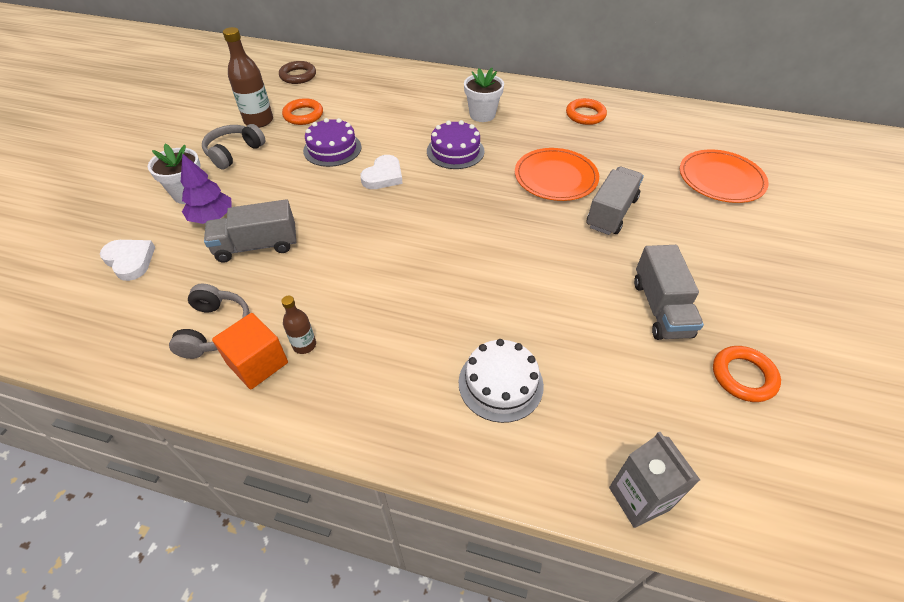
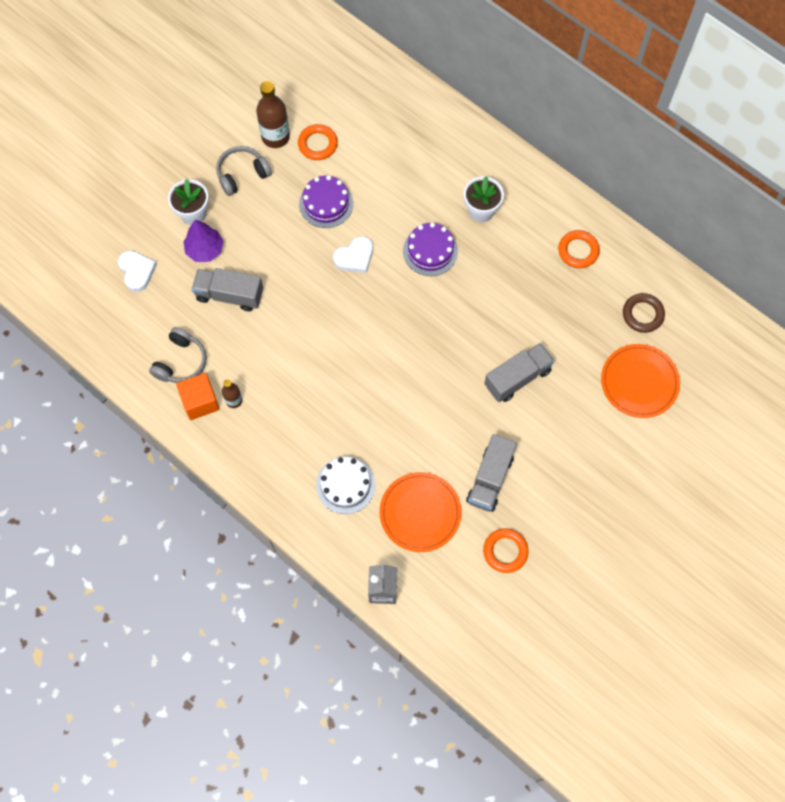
camera: 25 degrees right, 20 degrees up
brown ring [279,61,316,84] -> brown ring moved to [623,293,665,333]
orange plate [515,148,599,201] -> orange plate moved to [380,472,461,552]

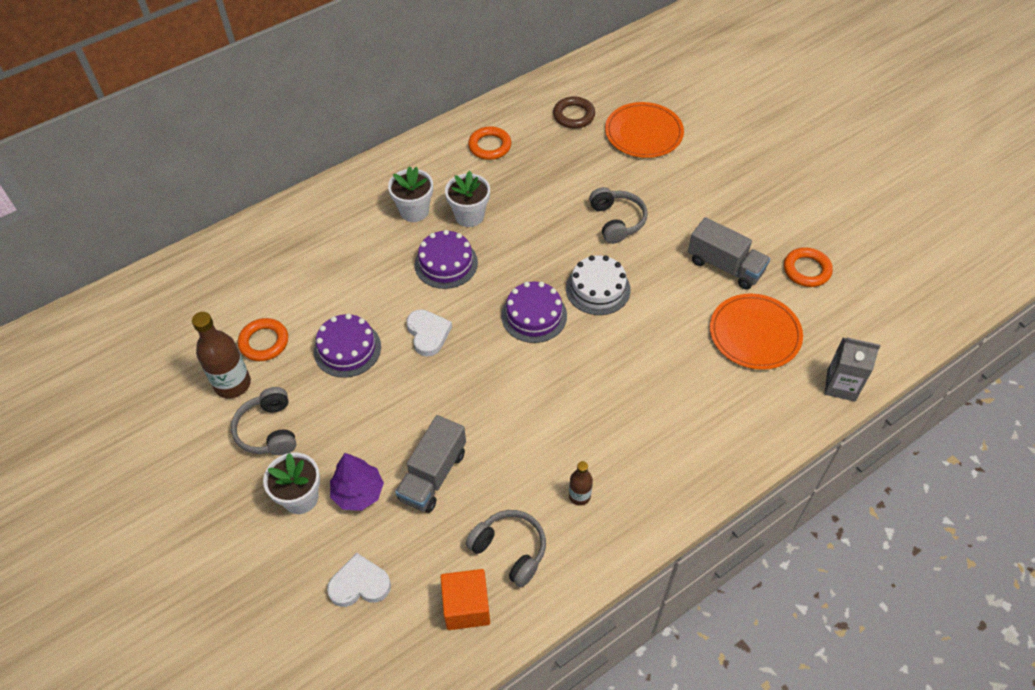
camera: 75 degrees left, 15 degrees down
orange cube [176,373,220,420] -> orange cube moved to [440,569,490,630]
white cake [316,457,375,514] -> white cake moved to [566,255,631,315]
grey truck [484,343,555,402] -> grey headphones [589,187,648,244]
none -> white flower pot [445,171,490,227]
none -> purple cake [501,282,567,343]

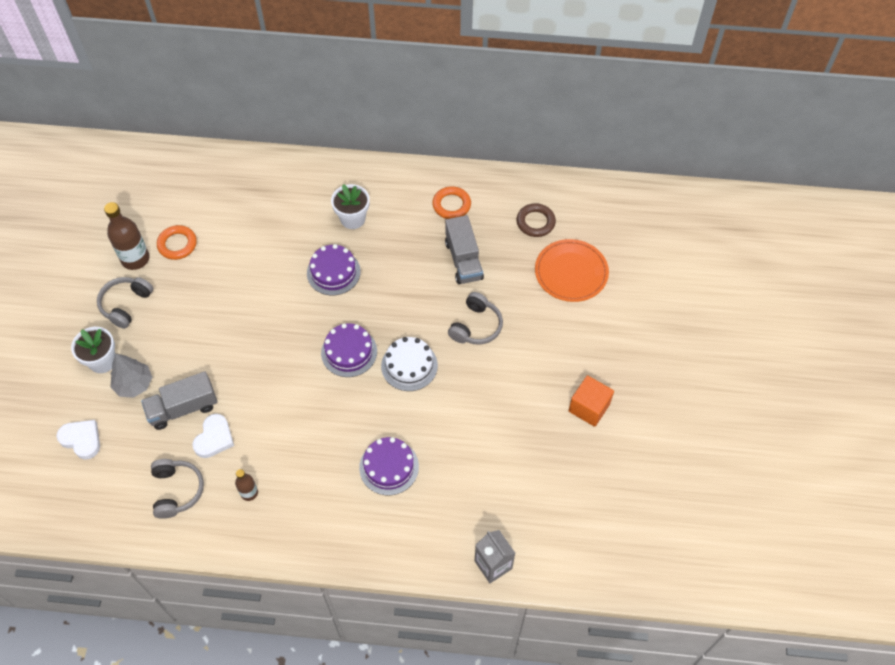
camera: 40 degrees right, 5 degrees up
purple cake [314,314,381,378] -> purple cake moved to [359,437,419,495]
purple tree [330,453,384,511] -> grey tree [110,354,152,398]
white heart [406,309,452,357] -> white heart moved to [192,414,234,458]
orange cube [440,569,490,630] -> orange cube moved to [569,375,614,427]
white flower pot [445,171,490,227] -> none
grey truck [688,217,770,290] -> grey truck moved to [445,215,484,284]
orange plate [710,294,803,370] -> none
orange ring [784,247,833,287] -> none

